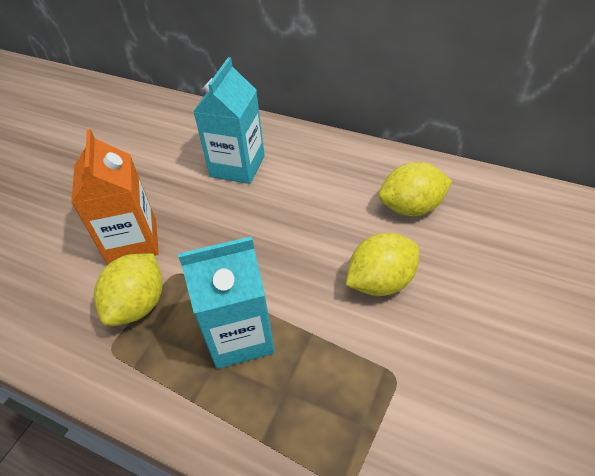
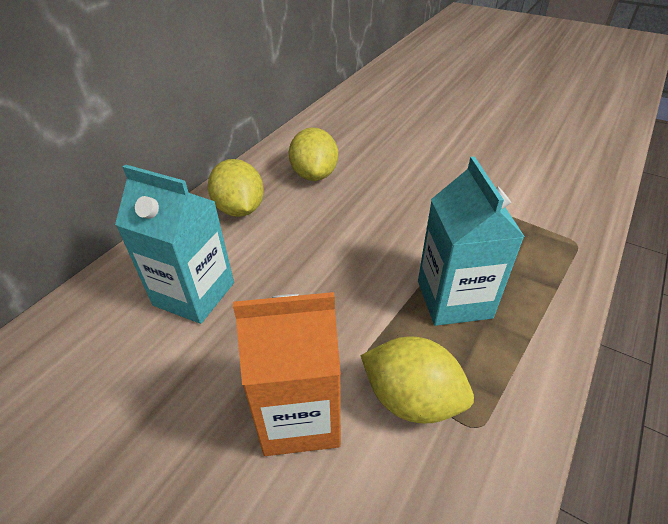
camera: 85 degrees left, 5 degrees down
yellow lemon [346,233,419,296] -> yellow lemon moved to [208,159,264,217]

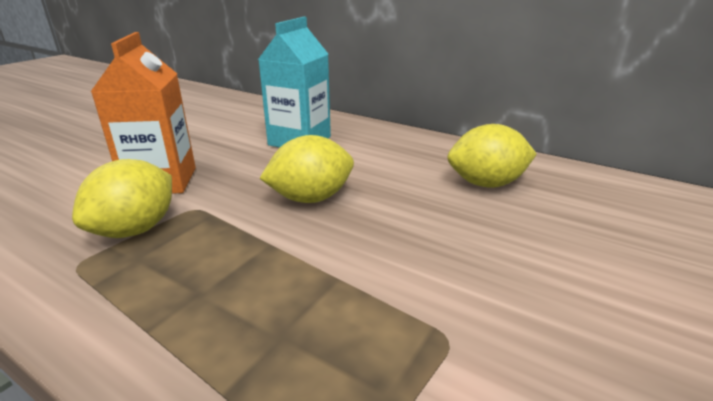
camera: 90 degrees right, 15 degrees down
yellow lemon [208,159,264,217] -> yellow lemon moved to [259,135,354,203]
turquoise carton [418,156,525,326] -> none

